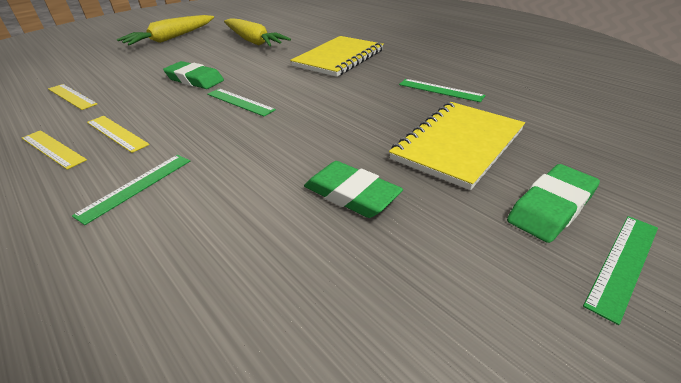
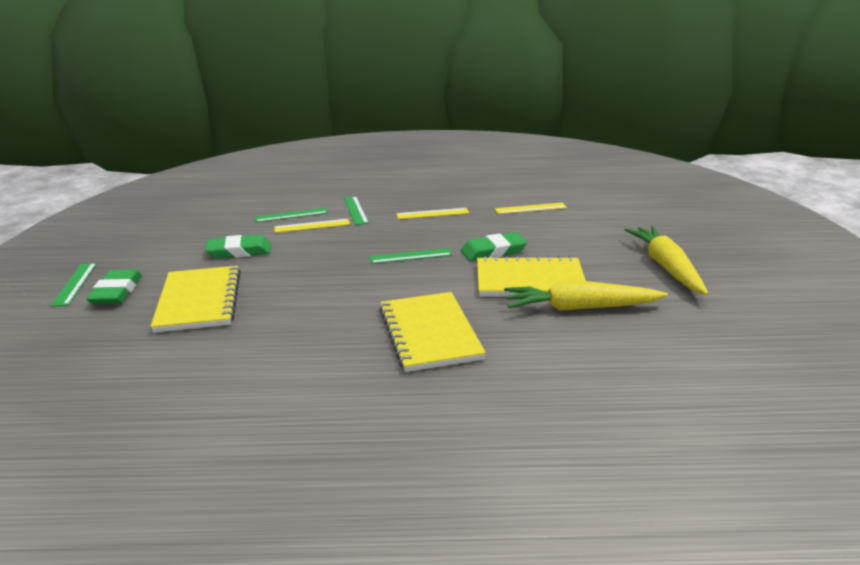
camera: 130 degrees right, 10 degrees down
yellow ruler [22,130,87,170] -> yellow ruler moved to [274,219,350,233]
green ruler [399,79,486,102] -> green ruler moved to [255,208,328,222]
none -> yellow notebook [477,256,586,297]

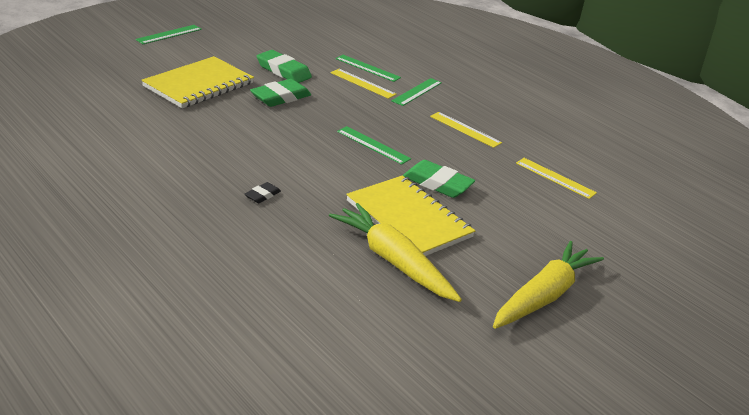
camera: 45 degrees right, 5 degrees up
green eraser [86,269,142,305] -> green eraser moved to [250,79,311,107]
yellow notebook [379,292,486,372] -> black eraser [245,182,281,203]

